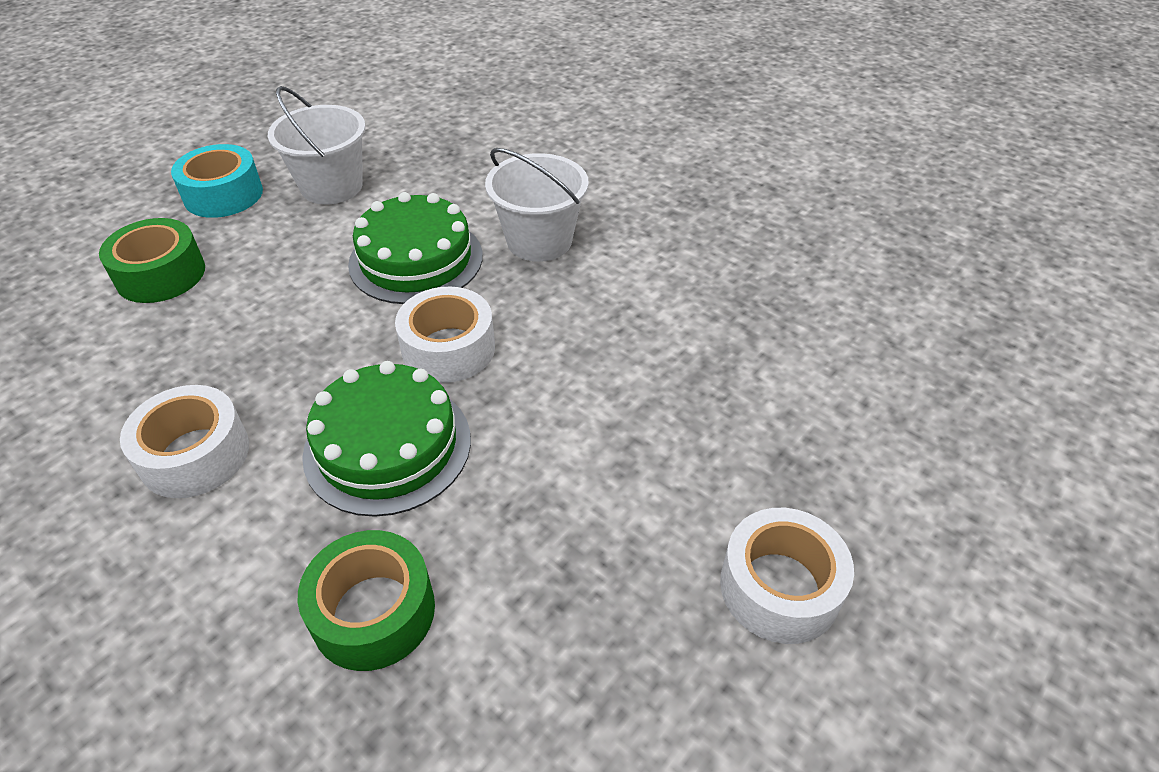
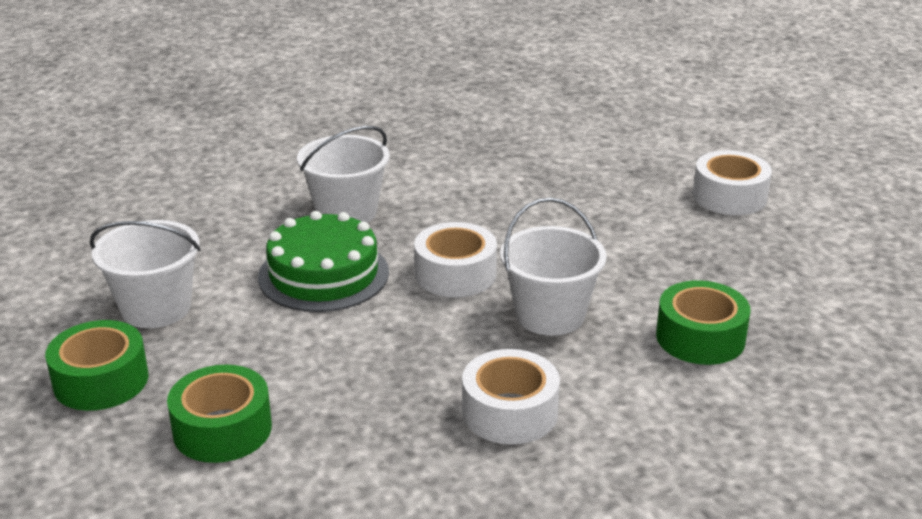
camera: 70 degrees left, 15 degrees down
turquoise tape [171,144,263,218] -> green tape [45,320,148,411]
green cake [302,361,471,517] -> white bucket [500,197,607,336]

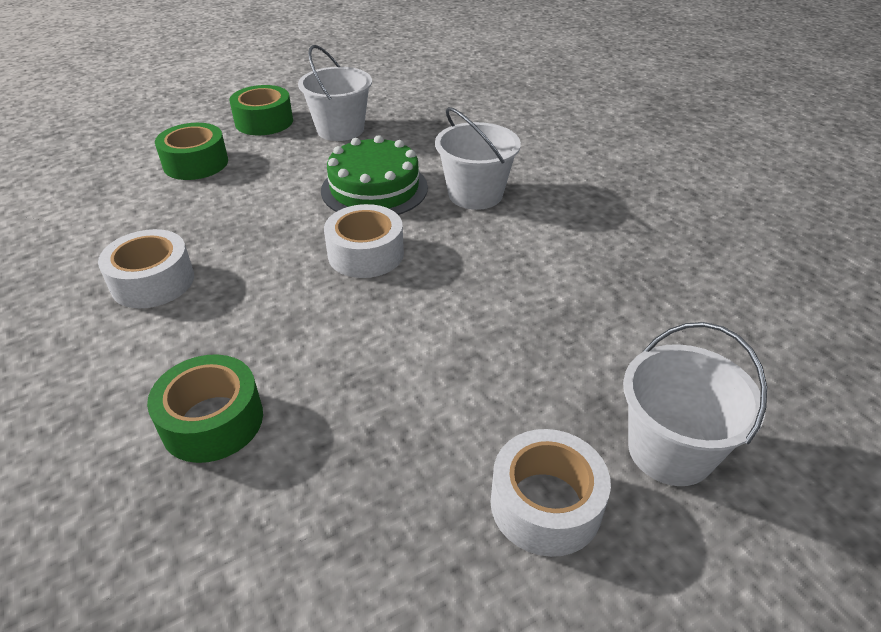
camera: 90 degrees right, 10 degrees up
white bucket [500,197,607,336] -> white bucket moved to [623,322,767,486]

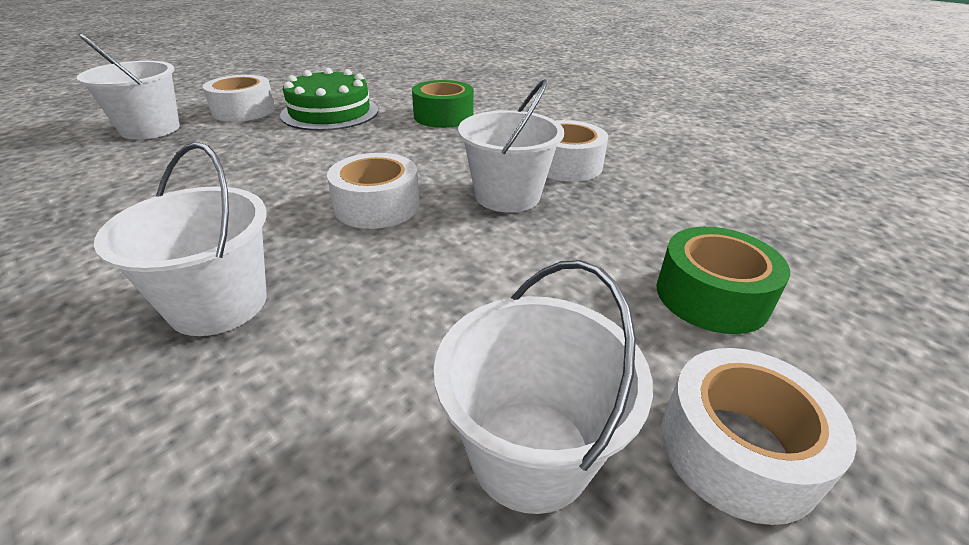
camera: 165 degrees right, 5 degrees down
green tape [230,85,293,135] -> white tape [661,348,857,525]
green cake [321,135,428,215] -> green cake moved to [280,68,378,131]
none -> white bucket [458,79,564,213]

